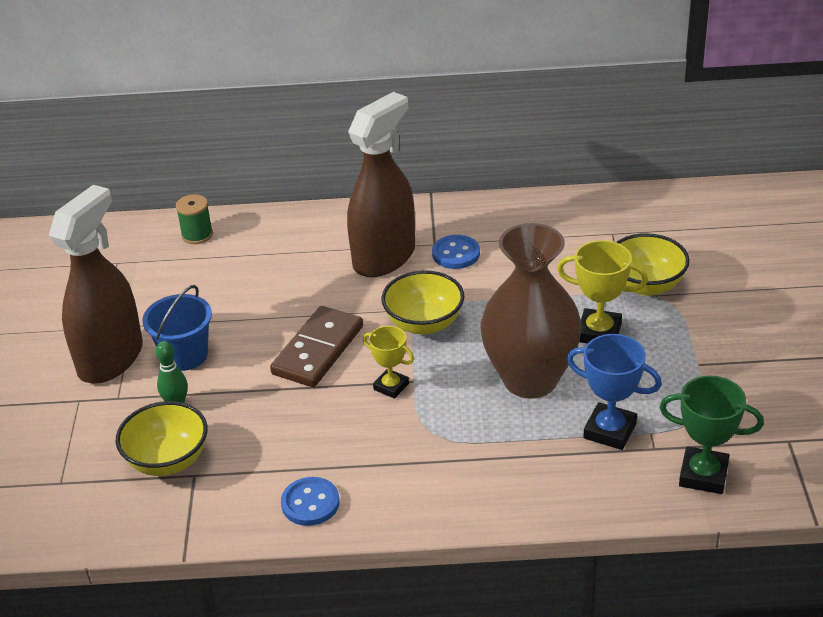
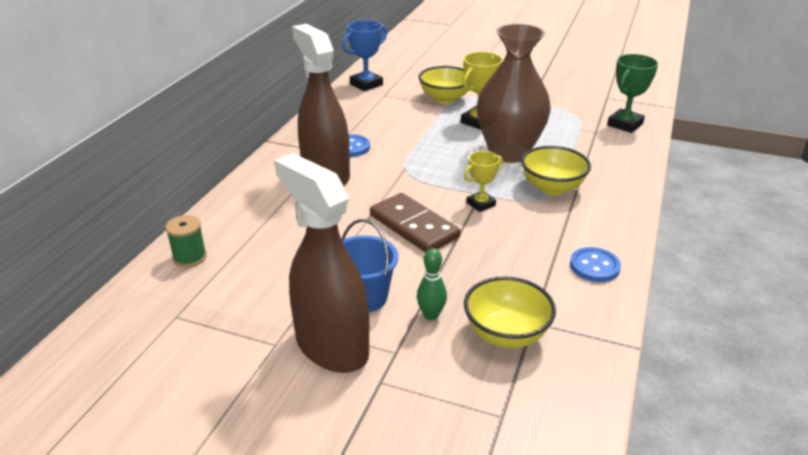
camera: 70 degrees left, 5 degrees down
yellow bowl [381,270,465,335] -> yellow bowl moved to [521,146,591,195]
blue trophy [567,334,662,450] -> blue trophy moved to [342,20,387,91]

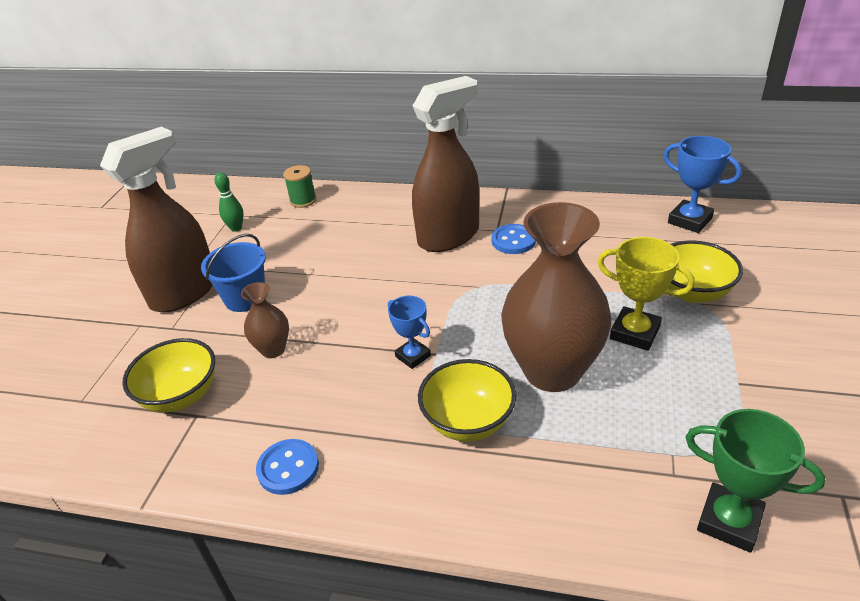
camera: 85 degrees right, 5 degrees up
brown domino [370,193,461,253] -> none
green bowling pin [417,248,447,320] -> green bowling pin moved to [214,172,244,232]
yellow trophy [464,151,503,212] -> blue trophy [388,296,431,369]
none -> brown vase [241,282,289,358]

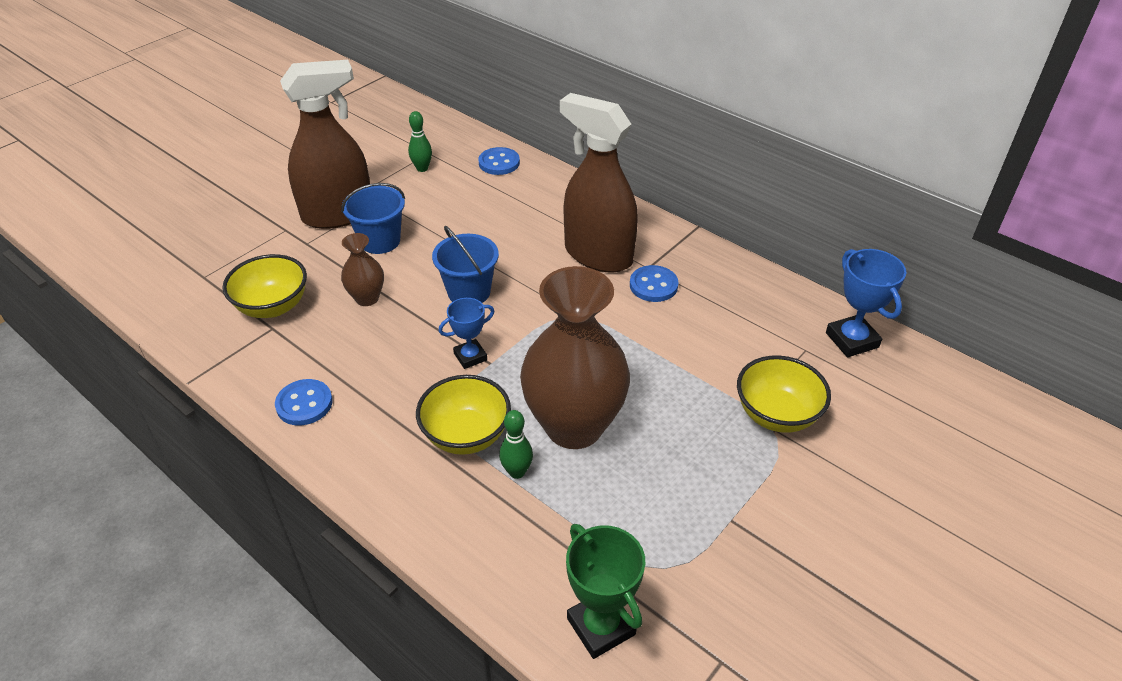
camera: 25 degrees right, 5 degrees up
green spool [283,165,316,208] -> blue button [478,147,520,175]
blue trophy [388,296,431,369] -> blue trophy turned 75 degrees clockwise [439,298,495,369]
brown spray bottle [412,76,479,252] -> brown spray bottle turned 135 degrees counterclockwise [560,93,638,273]
yellow trophy [598,237,695,351] -> none
none -> blue bucket [432,226,499,303]
none -> green bowling pin [499,410,533,479]

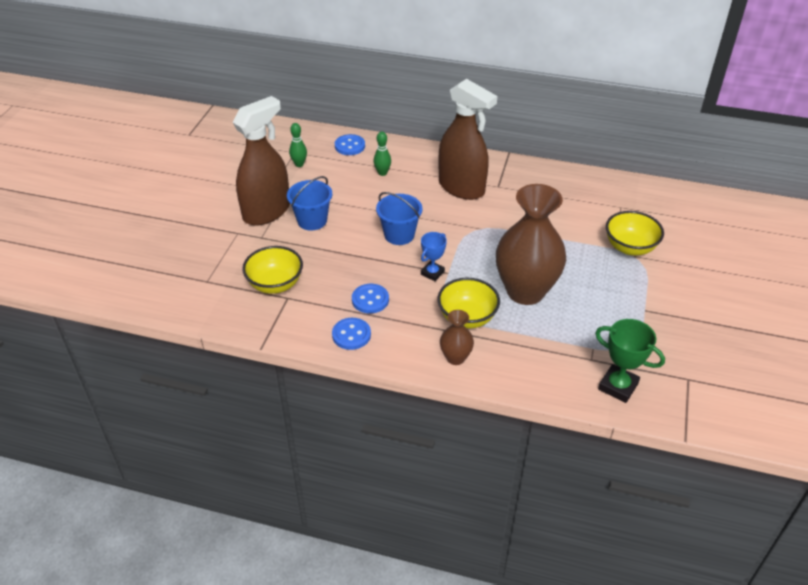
camera: 25 degrees left, 0 degrees up
brown vase [341,233,384,306] -> brown vase moved to [440,310,474,365]
green bowling pin [499,410,533,479] -> green bowling pin moved to [374,132,391,176]
brown spray bottle [560,93,638,273] -> brown spray bottle turned 150 degrees counterclockwise [438,79,497,200]
blue button [630,265,679,302] -> blue button moved to [352,284,389,313]
blue trophy [826,249,906,357] -> none

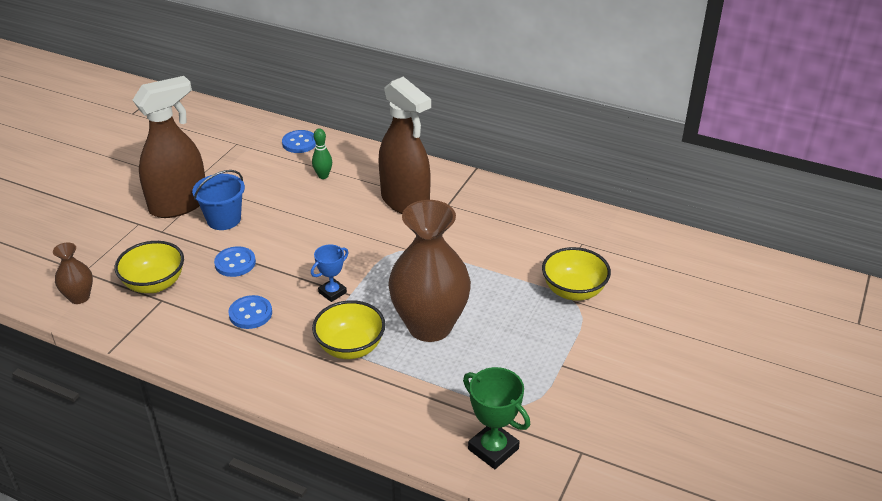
camera: 10 degrees right, 5 degrees down
green bowling pin [289,123,307,167] -> none
blue button [332,318,371,350] -> blue button moved to [214,246,256,277]
blue bucket [376,192,423,245] -> none
brown vase [440,310,474,365] -> brown vase moved to [53,242,93,304]

